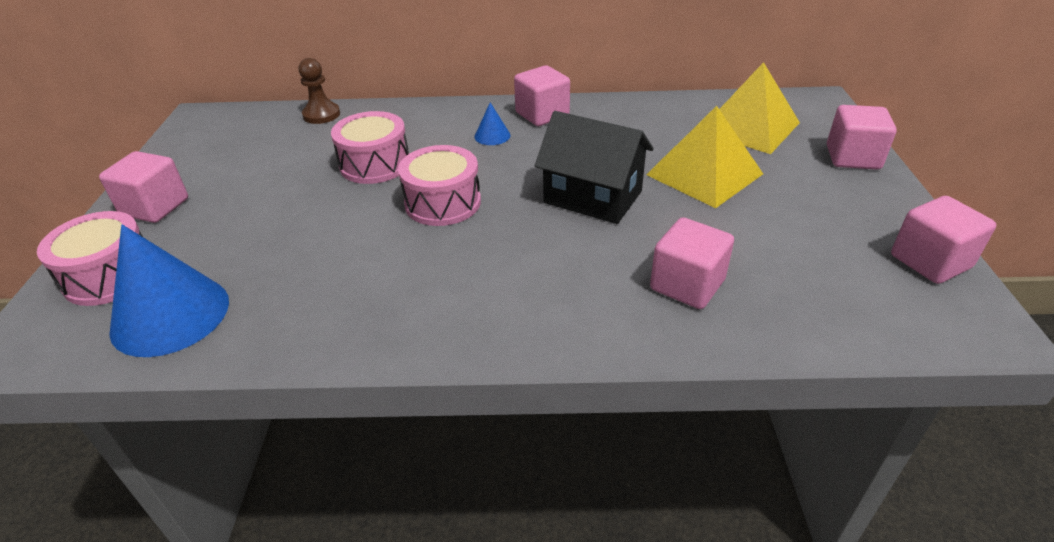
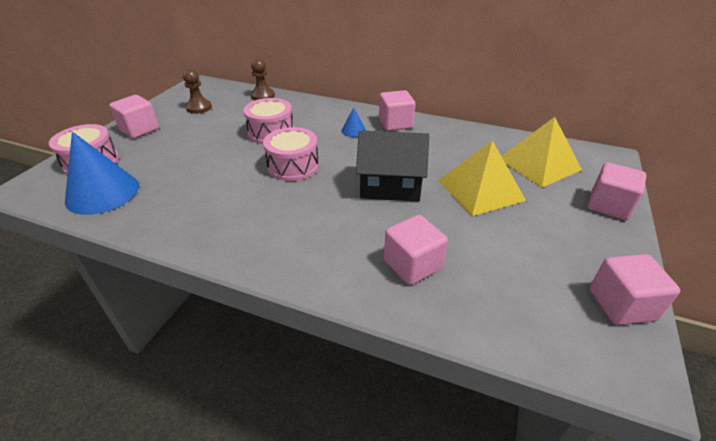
camera: 20 degrees right, 0 degrees up
black house [535,111,654,224] -> black house turned 45 degrees counterclockwise [356,130,429,202]
none -> brown pawn [183,69,212,114]

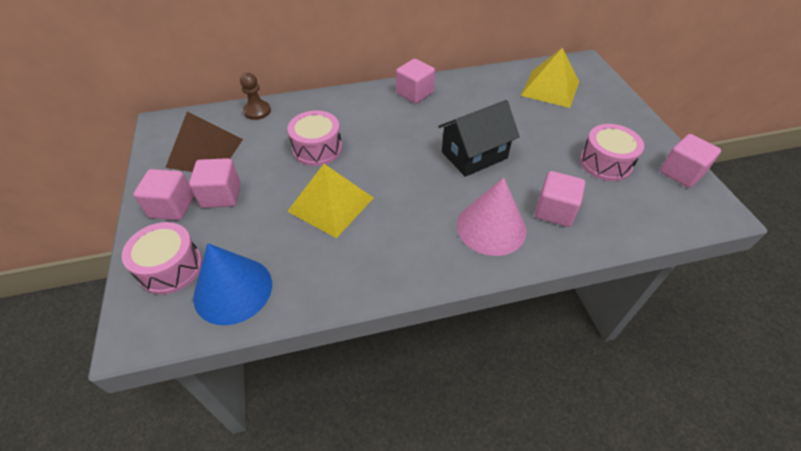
camera: 35 degrees left, 10 degrees up
brown pawn [183,69,212,114] -> brown pyramid [165,111,243,172]
pink drum [263,127,319,181] -> pink drum moved to [580,124,644,181]
blue cone [342,107,366,137] -> none
yellow pyramid [438,141,526,216] -> yellow pyramid moved to [287,164,373,238]
pink cube [587,162,646,220] -> pink cube moved to [189,158,240,208]
none -> pink cone [457,178,527,256]

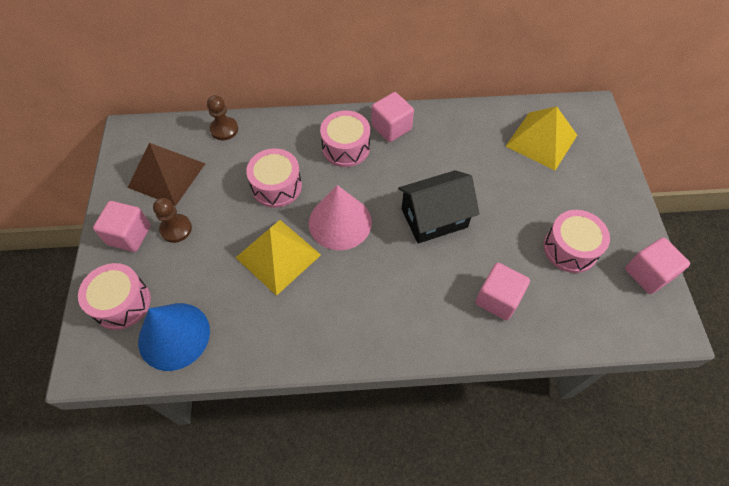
camera: 10 degrees right, 10 degrees up
pink cube [189,158,240,208] -> brown pawn [153,198,192,243]
pink cone [457,178,527,256] -> pink cone moved to [309,185,372,250]
none -> pink drum [320,110,370,167]

